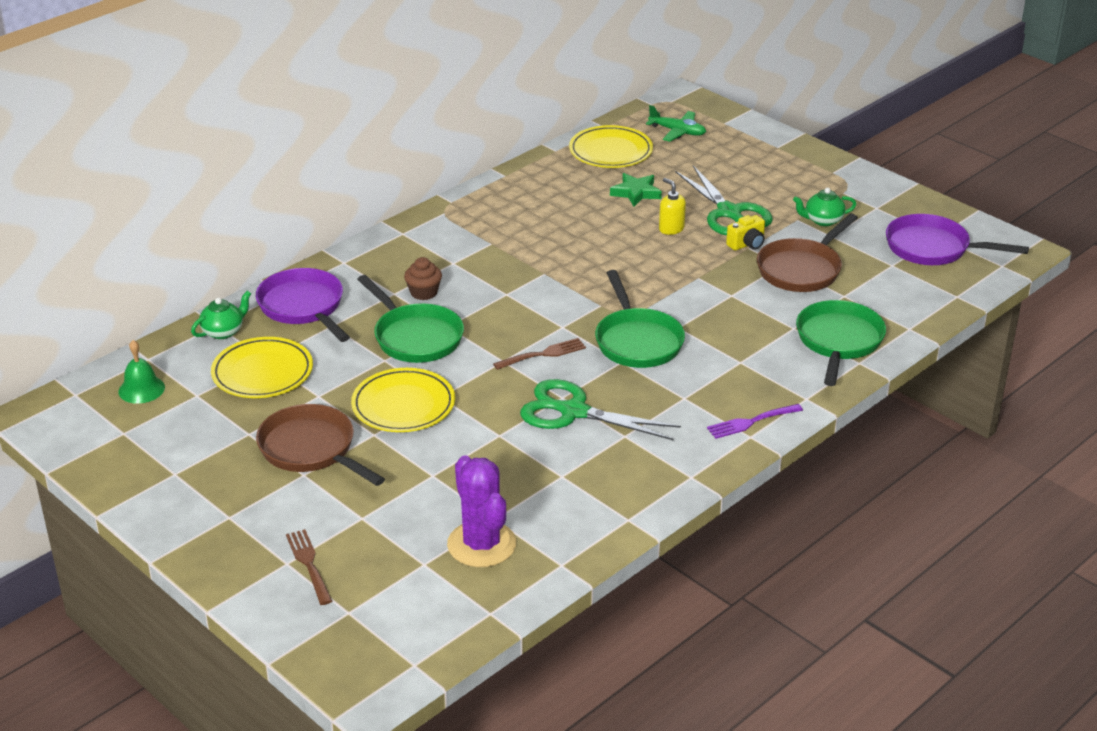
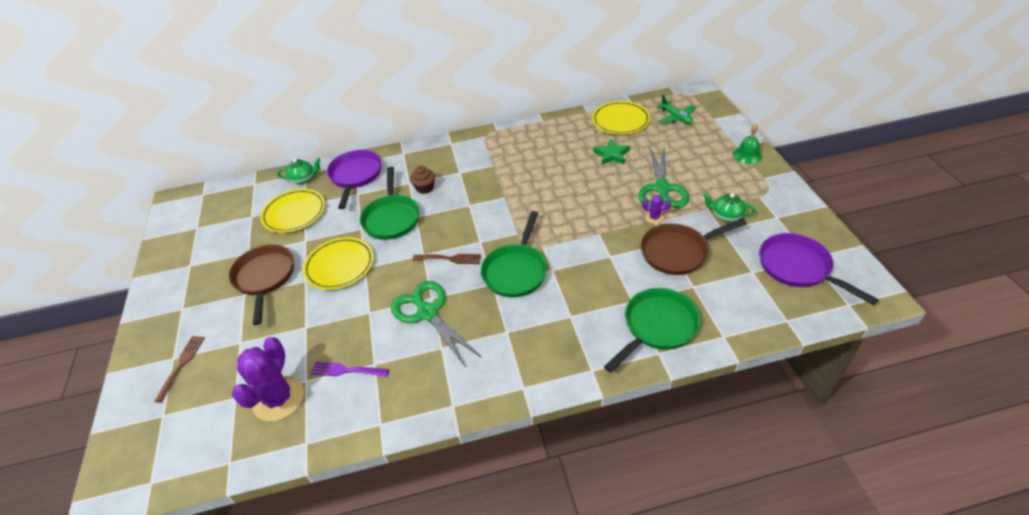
camera: 35 degrees right, 10 degrees up
green bell [119,340,165,404] -> green bell moved to [733,124,762,164]
yellow soap dispenser [659,178,686,235] -> none
purple fork [707,404,803,439] -> purple fork moved to [310,361,389,377]
yellow camera [726,215,765,251] -> purple cactus [642,195,671,224]

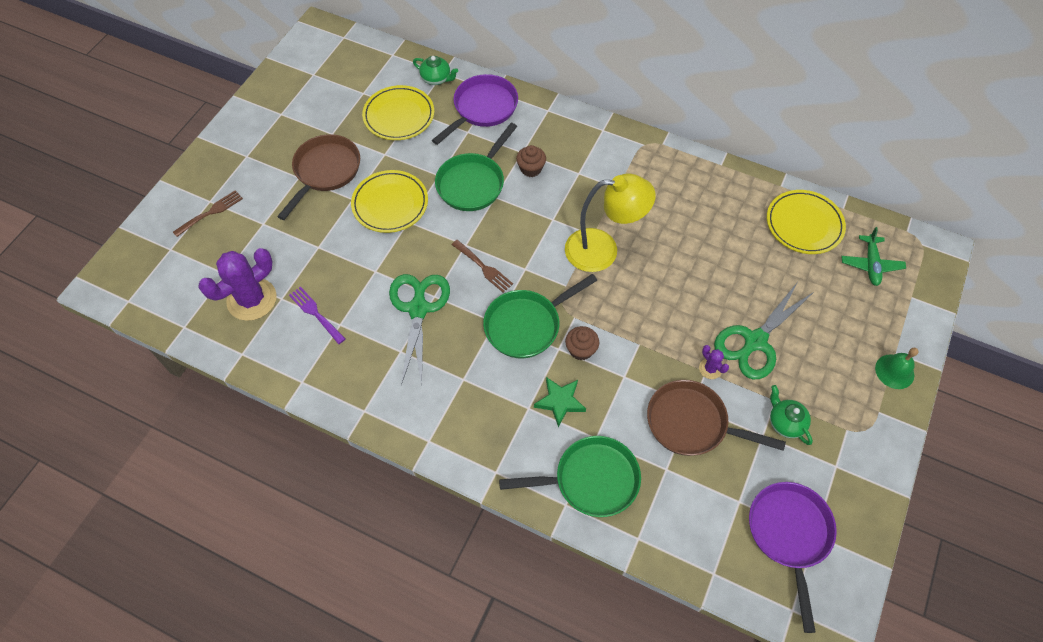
camera: 35 degrees right, 15 degrees up
green star [593,139,630,165] -> green star moved to [534,377,586,427]
none -> yellow lamp [565,174,656,272]
none -> brown cupcake [565,326,599,360]

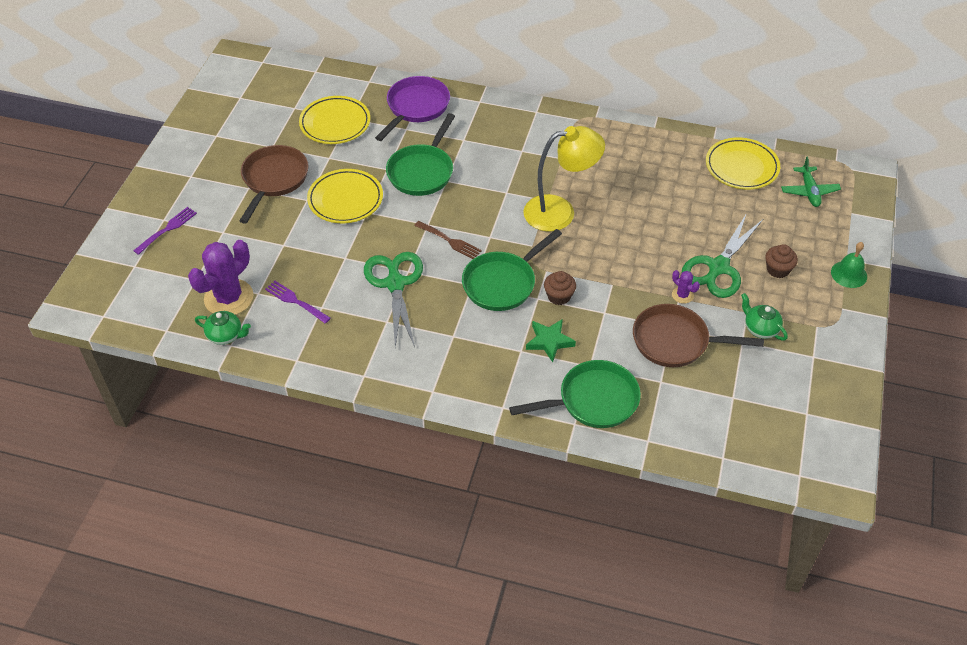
camera: 10 degrees left, 10 degrees down
brown fork [173,190,243,237] -> purple fork [133,207,197,255]
green teapot [413,56,458,85] -> green teapot moved to [195,311,251,345]
brown cupcake [516,145,546,177] -> brown cupcake moved to [765,244,798,278]
purple pan [749,482,837,633] -> none

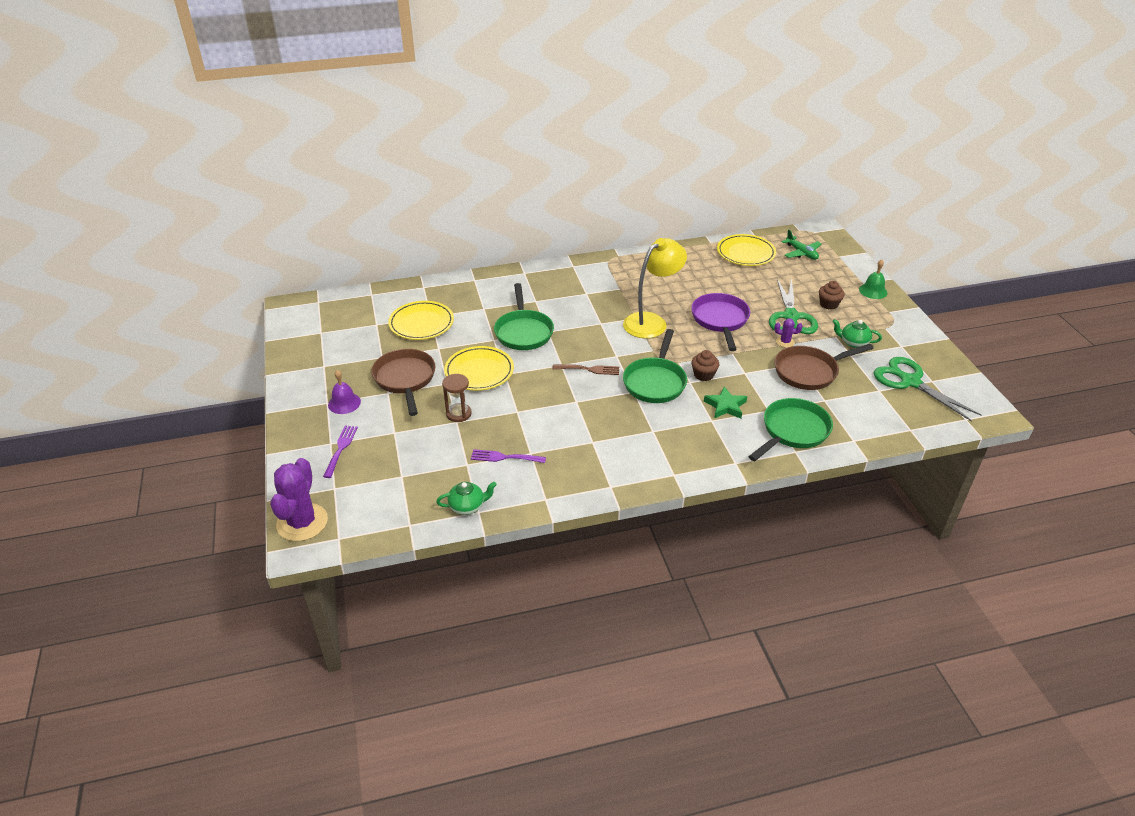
camera: 30 degrees left, 10 degrees down
purple cactus [188,240,253,315] -> purple cactus moved to [270,458,328,541]
green scissors [364,252,423,347] -> green scissors moved to [874,357,981,422]
purple pan [375,76,450,141] -> purple pan moved to [691,293,750,351]
none -> purple bell [328,370,361,414]
none -> brown hourglass [442,374,472,422]

